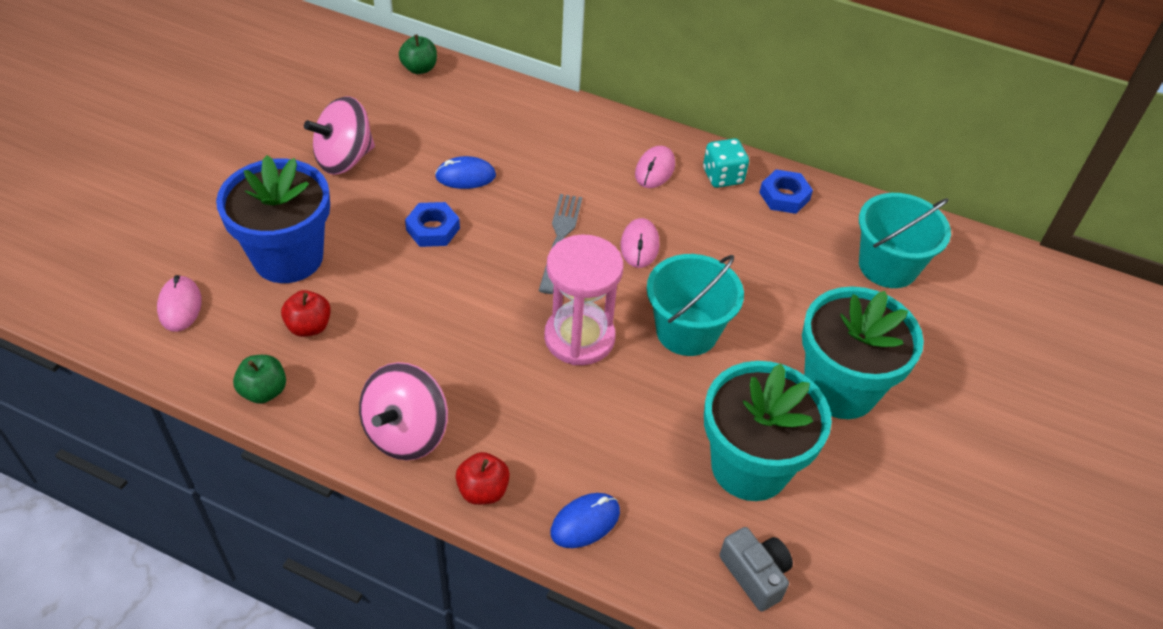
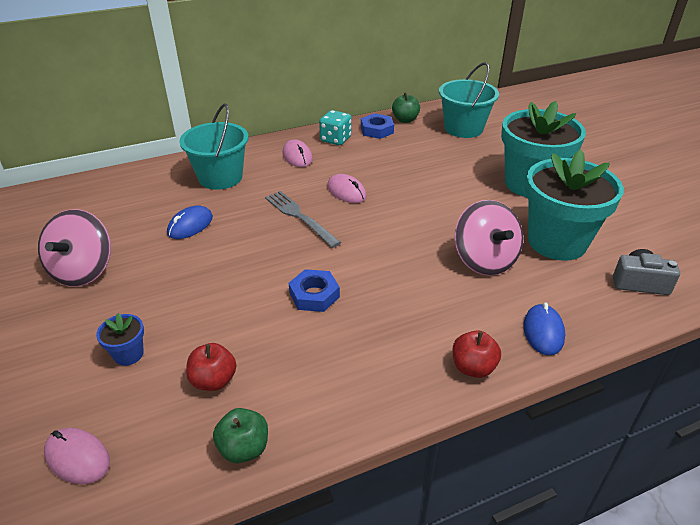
camera: 45 degrees left, 10 degrees down
blue flower pot [216,155,330,283] -> blue flower pot [96,313,144,366], size x0.41
pink spinning top [359,362,448,460] -> pink spinning top moved to [454,200,523,276]
green apple [399,34,437,74] -> green apple moved to [392,93,420,123]
blue nut [405,202,460,247] -> blue nut moved to [289,269,340,312]
pink hourglass [544,234,623,365] -> none
turquoise bucket [647,254,744,356] -> turquoise bucket moved to [179,104,248,190]

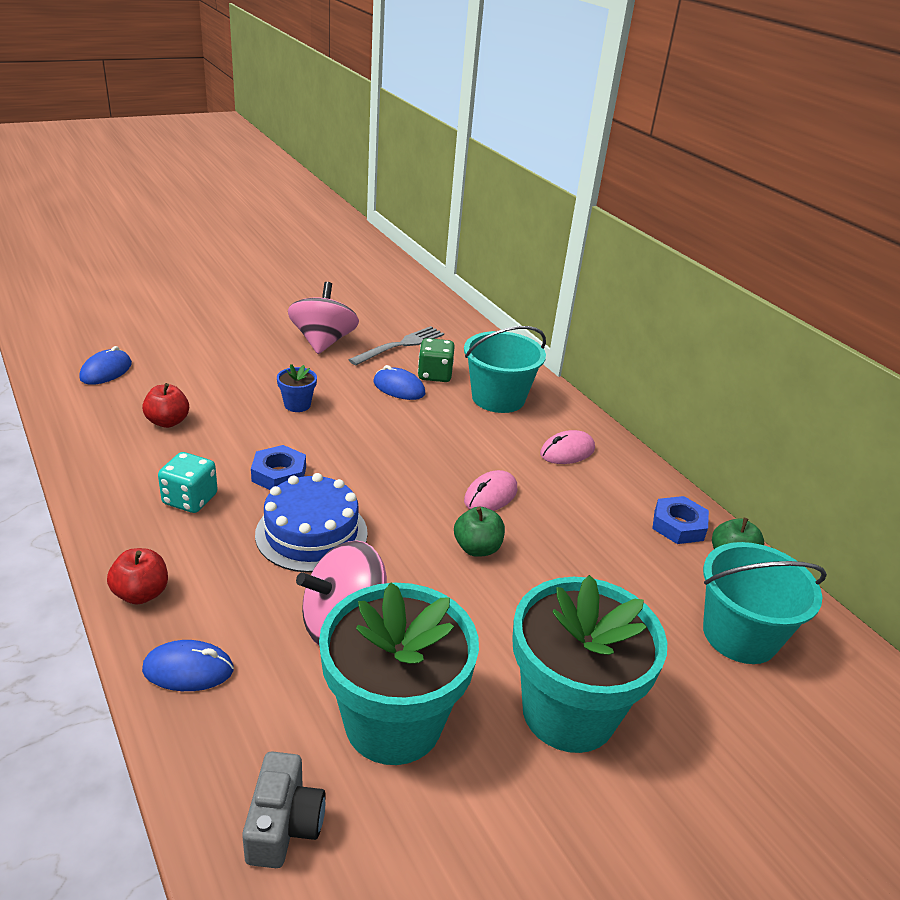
camera: 80 degrees right, 5 degrees down
pink spinning top [38,209,111,286] -> pink spinning top turned 90 degrees clockwise [288,282,359,354]
pink mouse [44,428,110,484] -> blue mouse [79,346,132,385]
blue flower pot [96,313,144,366] -> blue flower pot moved to [277,364,317,412]
green apple [213,408,268,463] -> green apple moved to [454,507,505,557]
grey fork [265,191,341,248] -> grey fork moved to [349,326,444,365]
turquoise dice [319,110,352,145] -> turquoise dice moved to [158,452,218,513]
none -> blue cake [255,473,368,573]
none -> green dice [418,338,455,382]

